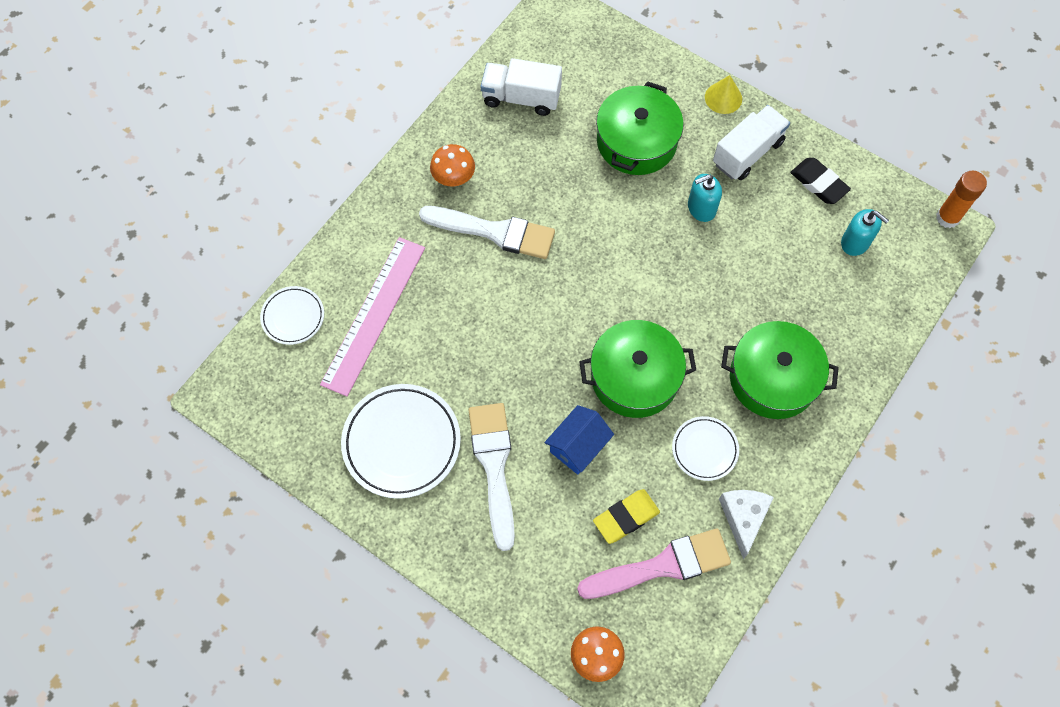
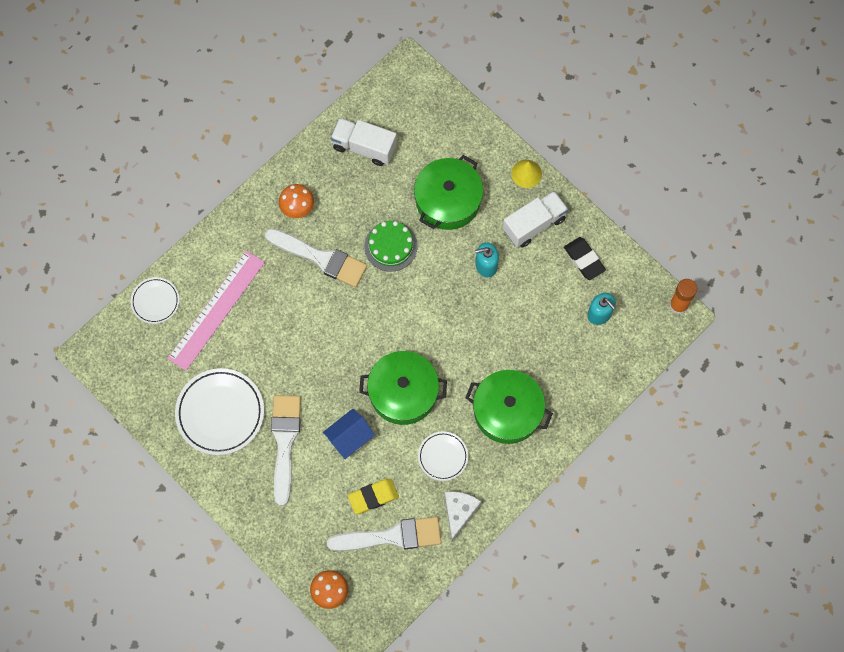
camera: 10 degrees right, 5 degrees up
pink brush [577,528,731,599] -> white brush [327,516,441,551]
none -> green cake [364,221,417,272]

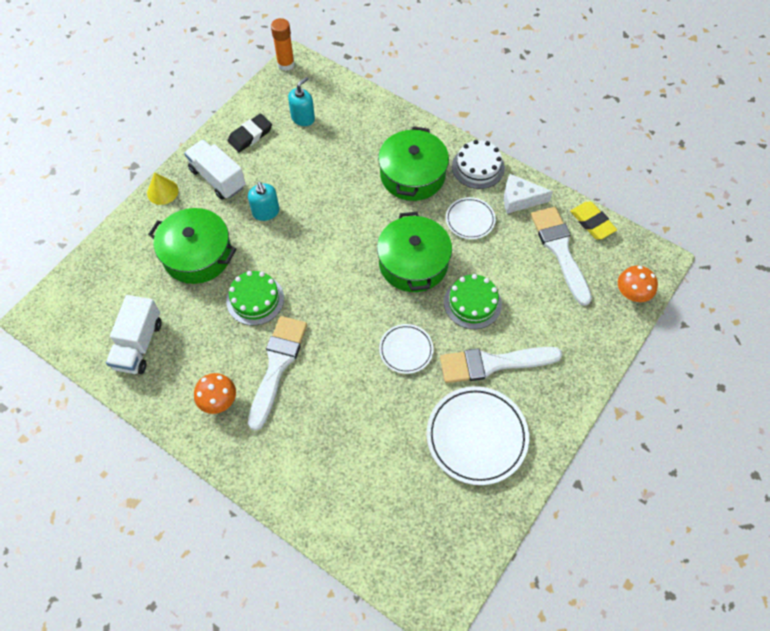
camera: 100 degrees left, 10 degrees down
white plate [131,277,180,324] -> white plate moved to [379,324,434,374]
pink ruler [167,250,265,371] -> none
blue house [323,409,375,459] -> green cake [444,274,502,329]
yellow eraser [348,478,399,514] -> yellow eraser moved to [570,202,617,239]
none -> white cake [452,140,505,189]

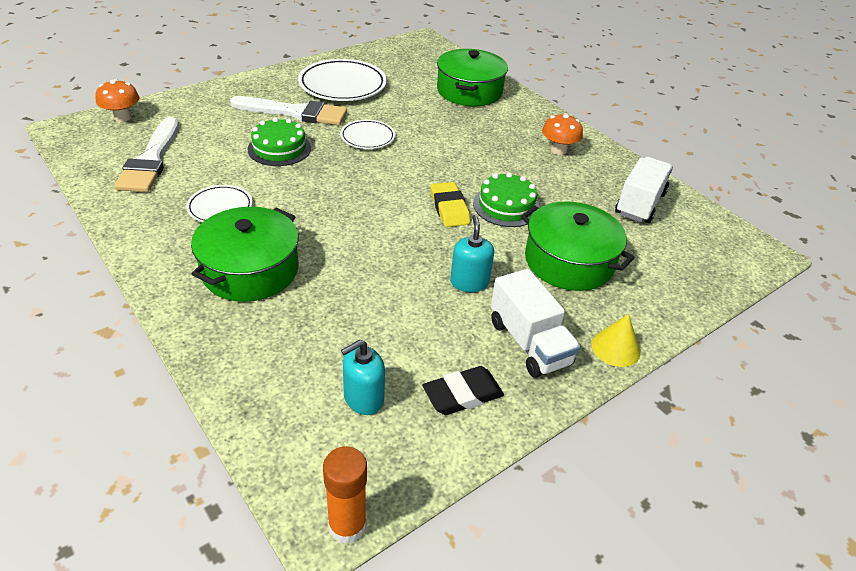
camera: 165 degrees left, 20 degrees down
white brush [248,316,307,431] -> none
green pot [377,212,452,292] -> green pot moved to [437,49,508,106]
white cake [452,140,505,189] -> none
white cheese [504,174,553,214] -> none
yellow eraser [570,202,617,239] -> yellow eraser moved to [431,182,470,227]

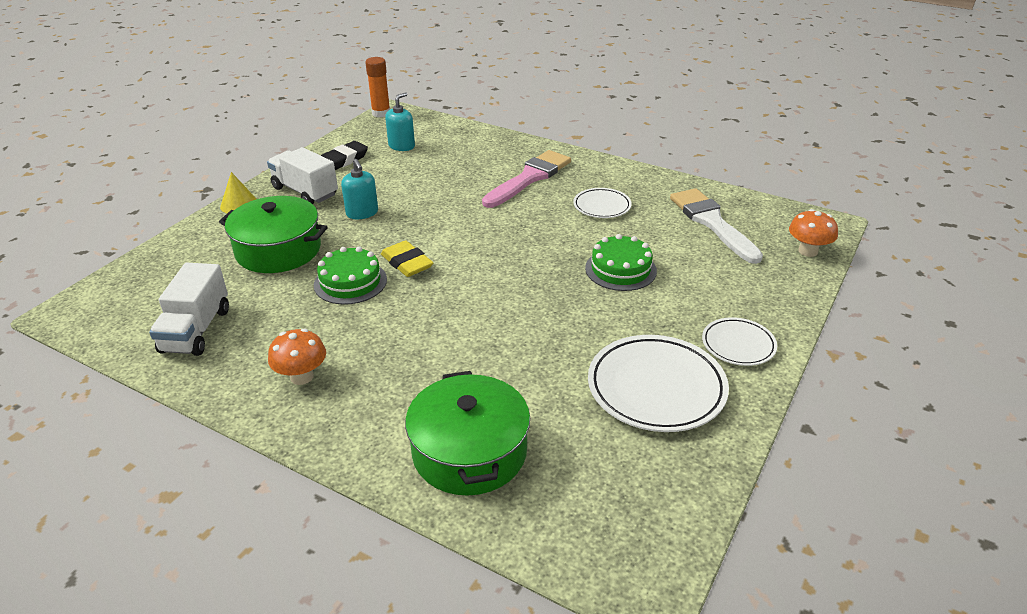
camera: 160 degrees right, 5 degrees down
green pot [191,206,299,302] -> pink brush [482,150,571,208]
white brush [230,96,347,125] -> none
white plate [340,120,395,149] -> white plate moved to [702,317,777,366]

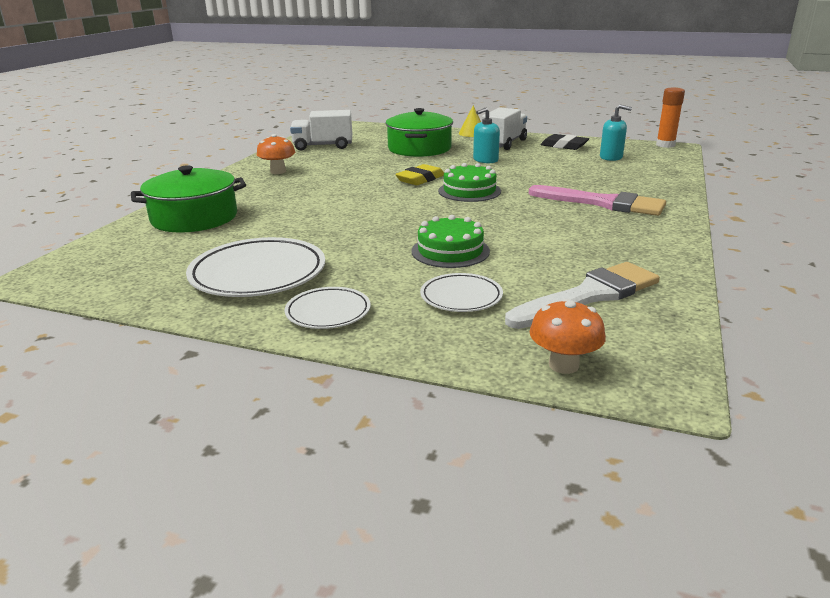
camera: 80 degrees right, 10 degrees down
green cake [314,246,387,305] -> green cake moved to [438,163,501,202]
white plate [573,188,632,218] -> white plate moved to [420,273,503,312]

